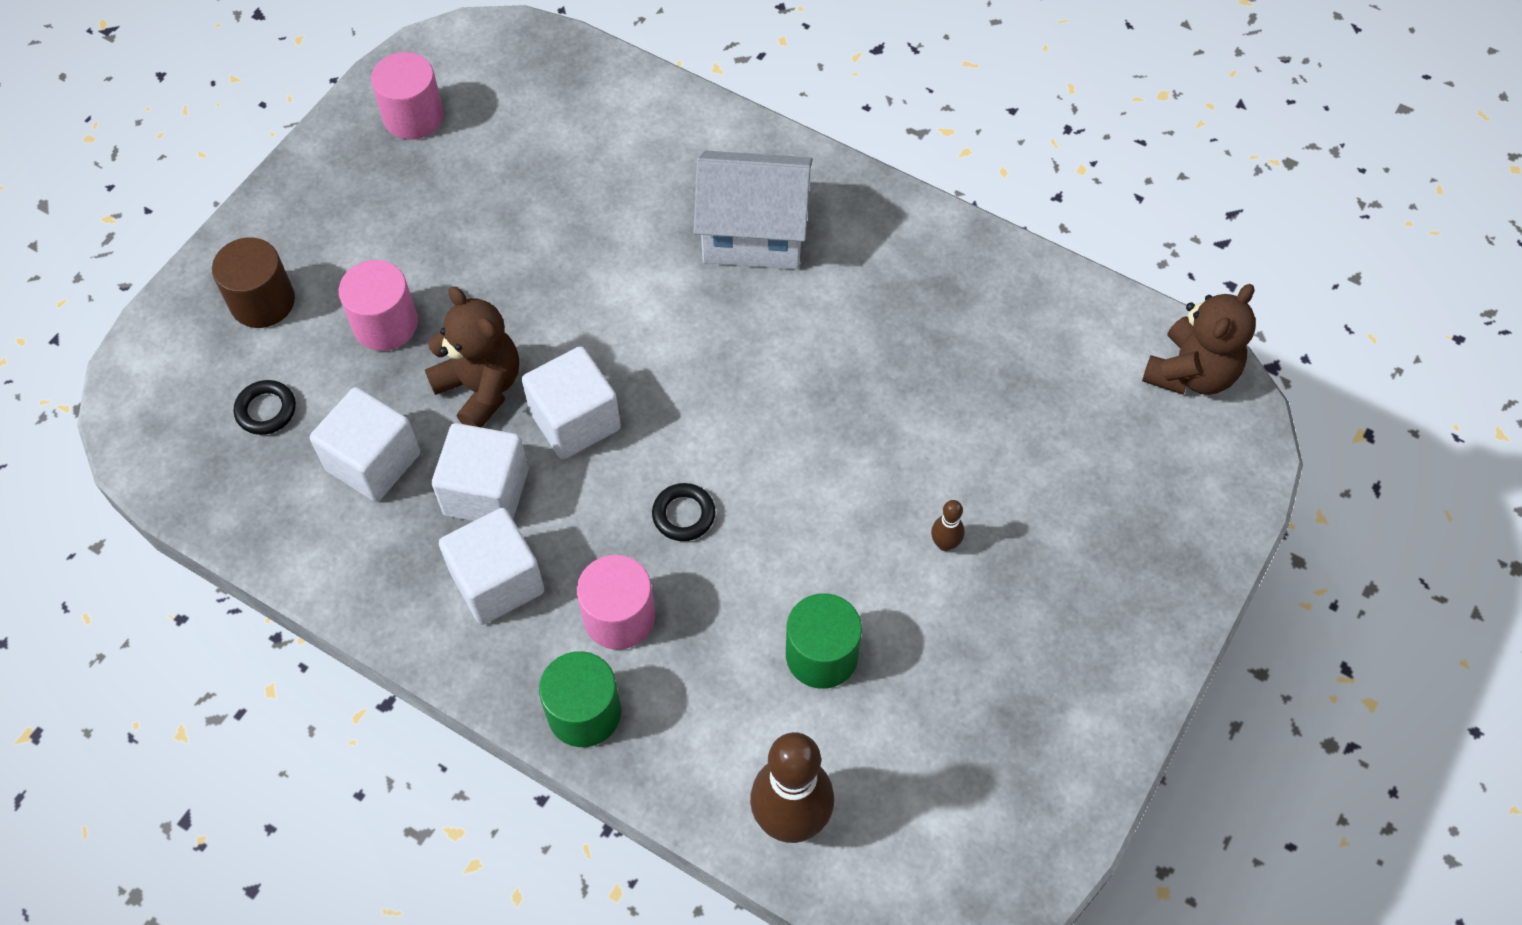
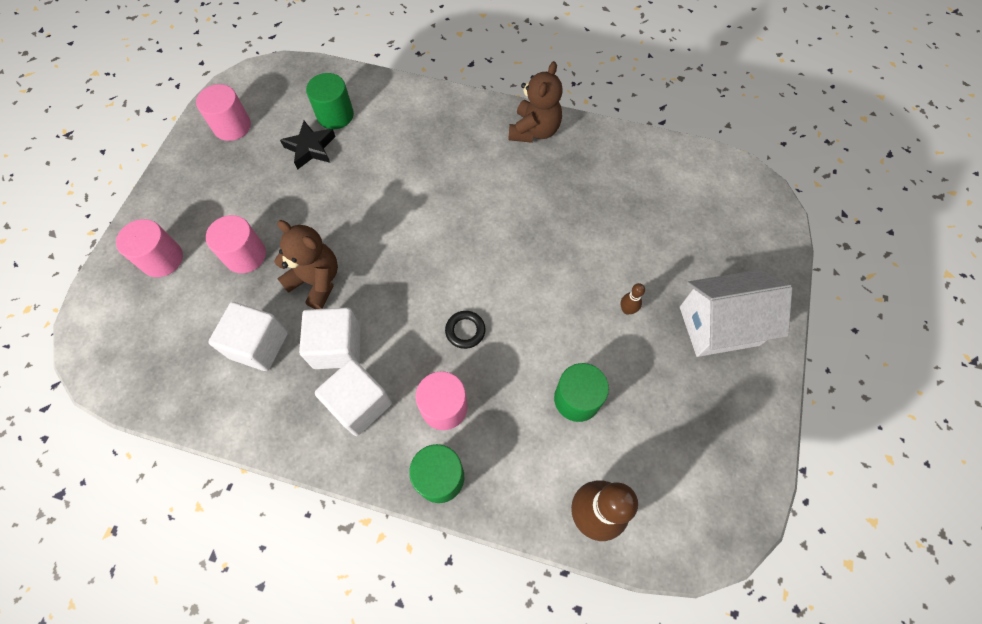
camera: 15 degrees left, 5 degrees up
brown cylinder [212,237,295,328] -> pink cylinder [116,219,183,277]
black ring [234,380,296,435] -> none
white cube [522,346,621,459] -> none
white house [693,151,813,269] -> white house moved to [680,269,792,357]
brown teddy bear [1142,284,1256,395] -> brown teddy bear moved to [509,61,563,143]
none -> black star [280,121,336,170]
none -> green cylinder [306,73,354,129]

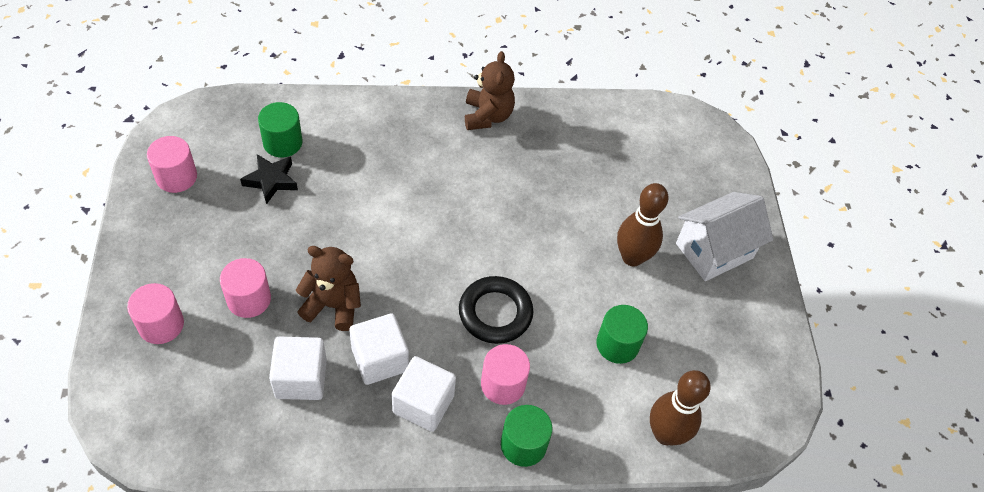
camera: 25 degrees left, 10 degrees down
black ring [445,311,486,349] -> black ring [459,276,533,344], size x1.90
brown bowling pin [621,283,645,315] -> brown bowling pin [617,183,668,266], size x2.29

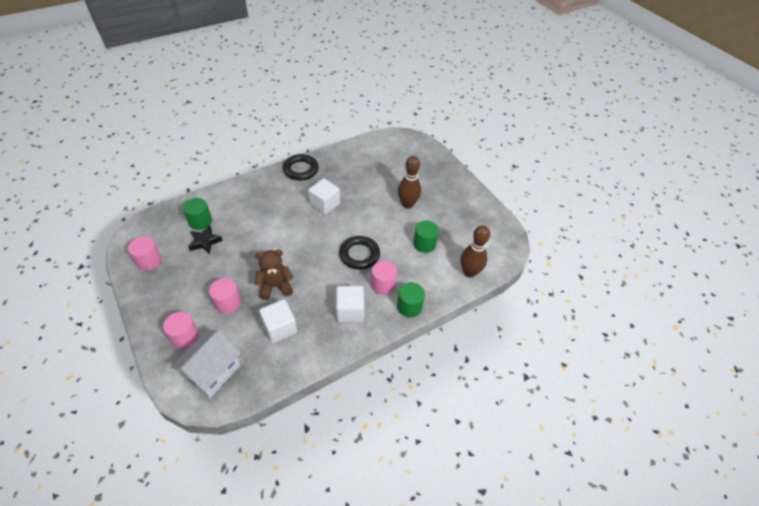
camera: 25 degrees left, 5 degrees down
white cube [349,313,409,385] -> white cube moved to [308,178,340,215]
brown teddy bear [465,51,515,130] -> black ring [283,154,319,181]
white house [676,192,773,281] -> white house moved to [170,330,241,398]

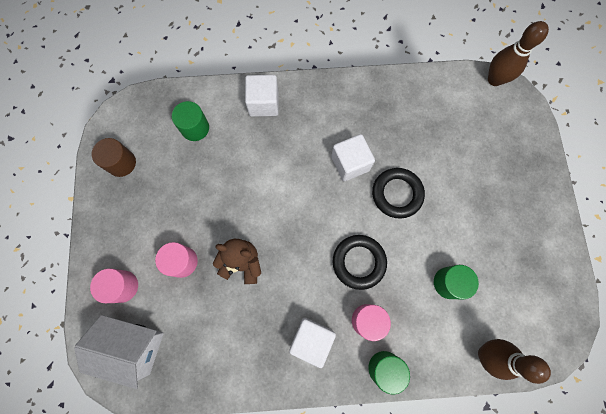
camera: 30 degrees right, 25 degrees up
pink cylinder [128,237,162,271] -> brown cylinder [92,138,136,177]
white house [170,330,241,398] -> white house turned 45 degrees clockwise [74,315,164,389]
black star [188,226,223,254] -> none
white cube [259,299,297,343] -> white cube moved to [245,75,279,117]
black ring [283,154,319,181] -> black ring moved to [372,168,425,219]
brown bowling pin [398,156,421,209] -> brown bowling pin moved to [488,21,549,86]

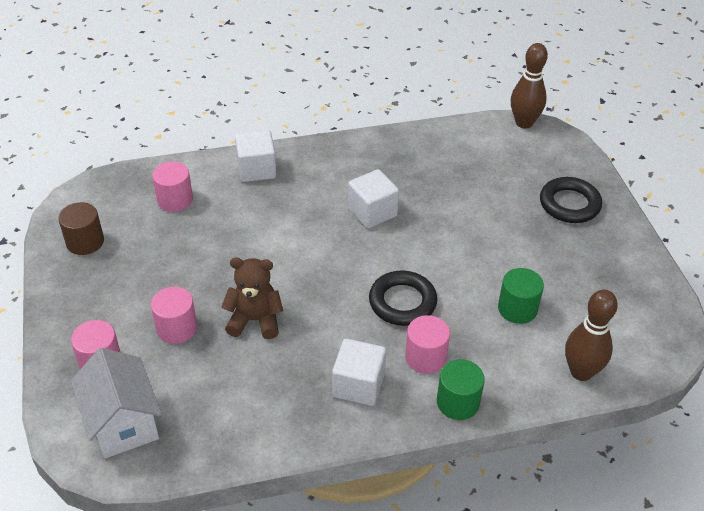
camera: 10 degrees left, 30 degrees down
white house [74,315,164,389] -> white house turned 60 degrees clockwise [71,348,162,459]
green cylinder [172,101,209,141] -> pink cylinder [152,162,193,212]
black ring [372,168,425,219] -> black ring moved to [540,177,602,223]

